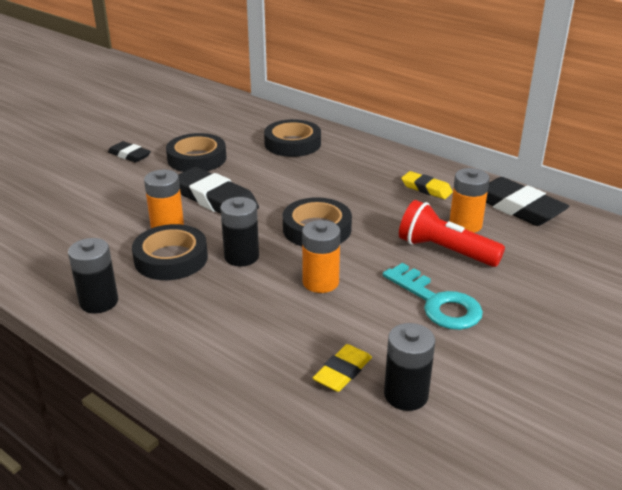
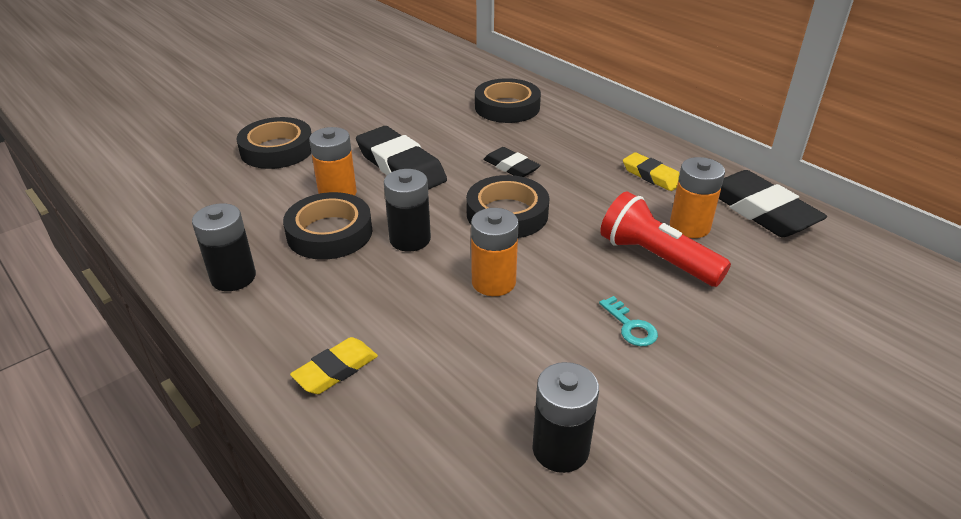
camera: 10 degrees right, 5 degrees up
black eraser [108,141,151,163] -> black eraser moved to [483,147,541,177]
black tape [166,133,226,172] -> black tape moved to [237,117,312,169]
yellow eraser [313,344,372,392] -> yellow eraser moved to [290,337,378,394]
turquoise key [383,263,483,330] -> turquoise key [599,296,658,346], size x0.51

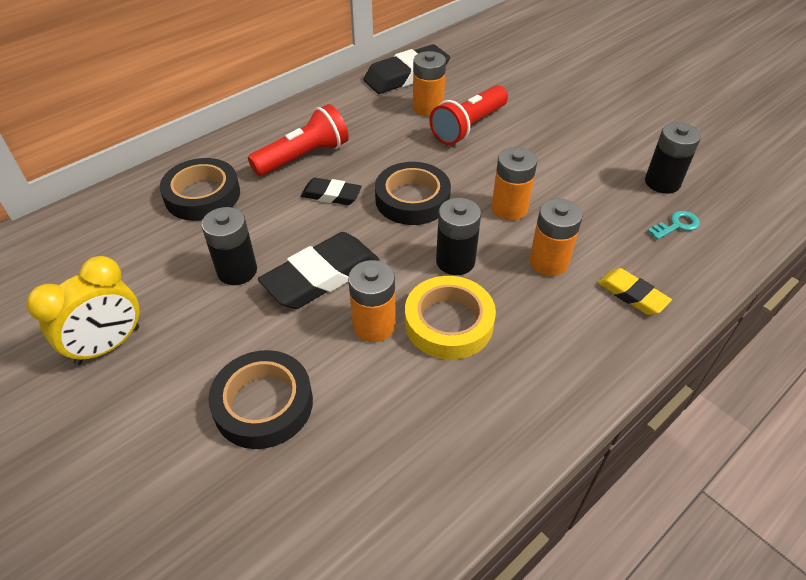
camera: 90 degrees left, 10 degrees up
black battery [192,203,256,291] -> black battery moved to [201,207,257,285]
black tape [283,192,372,260] -> yellow tape [405,276,496,360]
black eraser [483,147,541,177] -> black eraser turned 60 degrees clockwise [301,178,362,205]
turquoise key [599,296,658,346] -> turquoise key moved to [648,211,700,240]
yellow eraser [623,152,680,191] -> none
none -> yellow clock [27,256,139,365]
none -> red flashlight [248,104,349,176]
none -> orange battery [529,198,583,276]

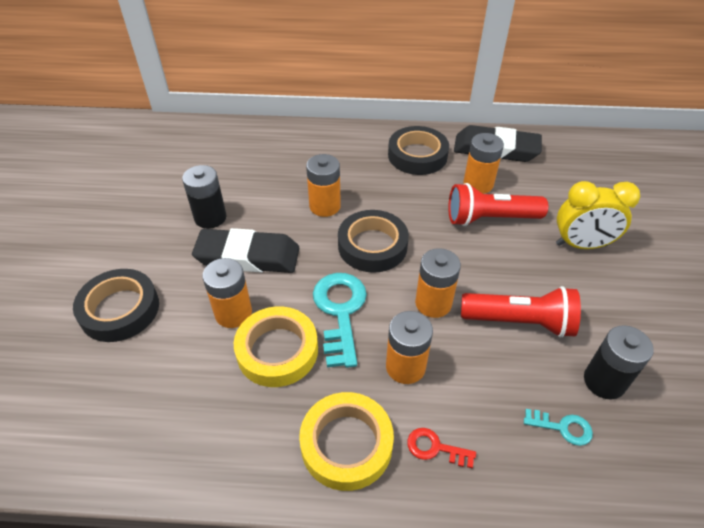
camera: 45 degrees right, 0 degrees up
yellow clock [27,256,139,365] -> yellow clock moved to [556,181,640,249]
black tape [160,158,240,221] -> black tape moved to [388,126,449,175]
red flashlight [248,104,349,176] -> red flashlight moved to [461,286,581,338]
black eraser [301,178,362,205] -> orange battery [306,154,341,217]
black battery [436,198,481,275] -> turquoise key [313,273,367,368]
yellow eraser [598,268,672,315] -> red key [407,428,476,468]
none -> yellow tape [299,392,394,491]

